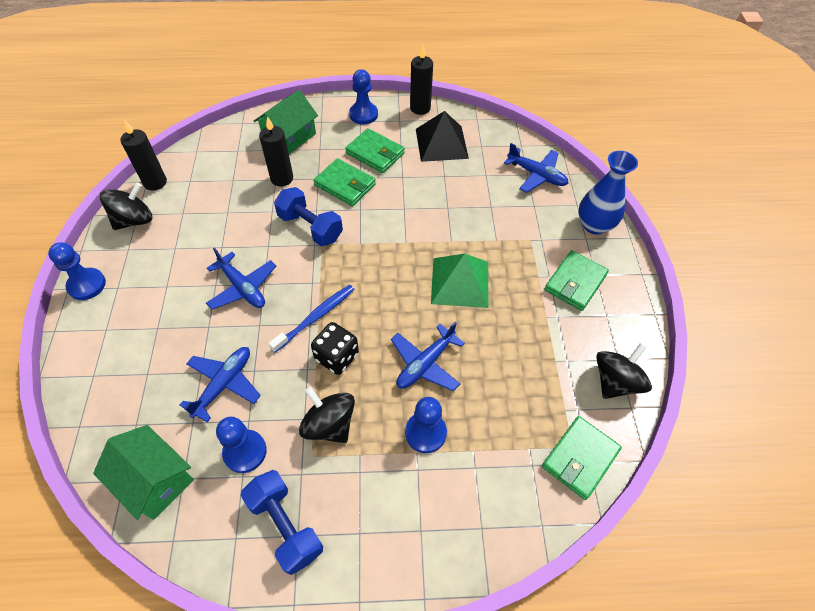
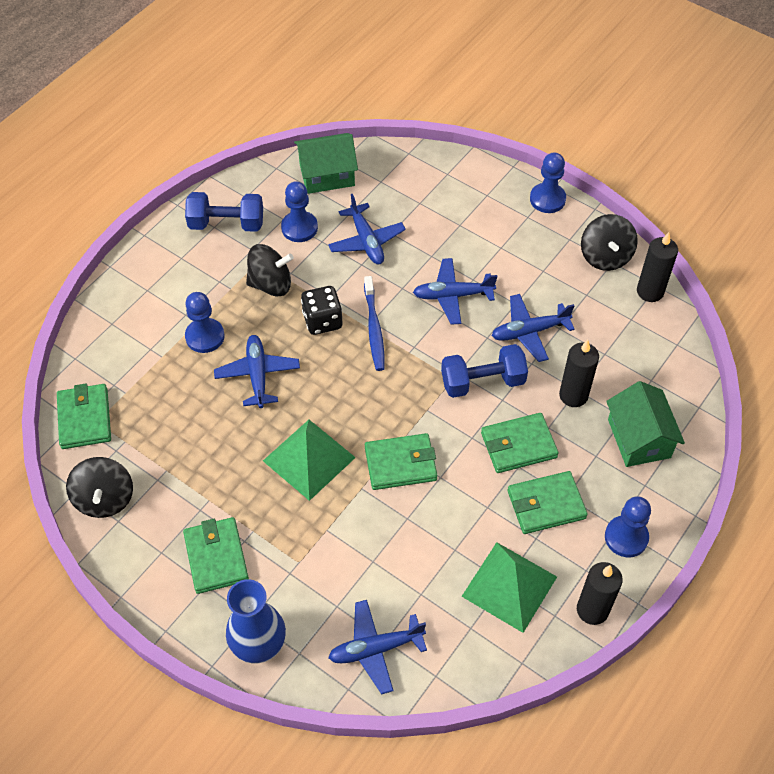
camera: 130 degrees right, 0 degrees up
black pyramid [416,111,469,162] -> green pyramid [461,542,557,633]
none -> green wallet [365,433,437,490]
none -> blue plane [491,294,575,362]

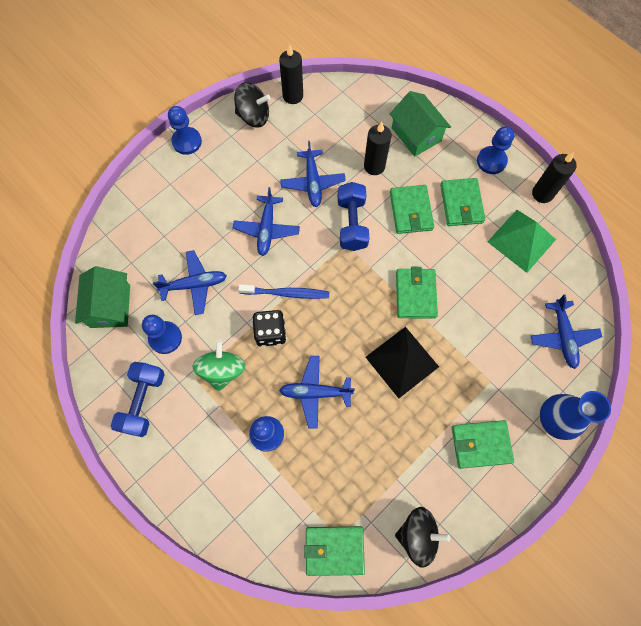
camera: 80 degrees left, 15 degrees up
black spinning top [246,244,294,297] -> green spinning top [192,340,245,391]
green pyramid [263,420,356,501] -> black pyramid [366,327,439,398]
green house [606,381,685,467] -> green house turned 60 degrees clockwise [390,91,451,157]

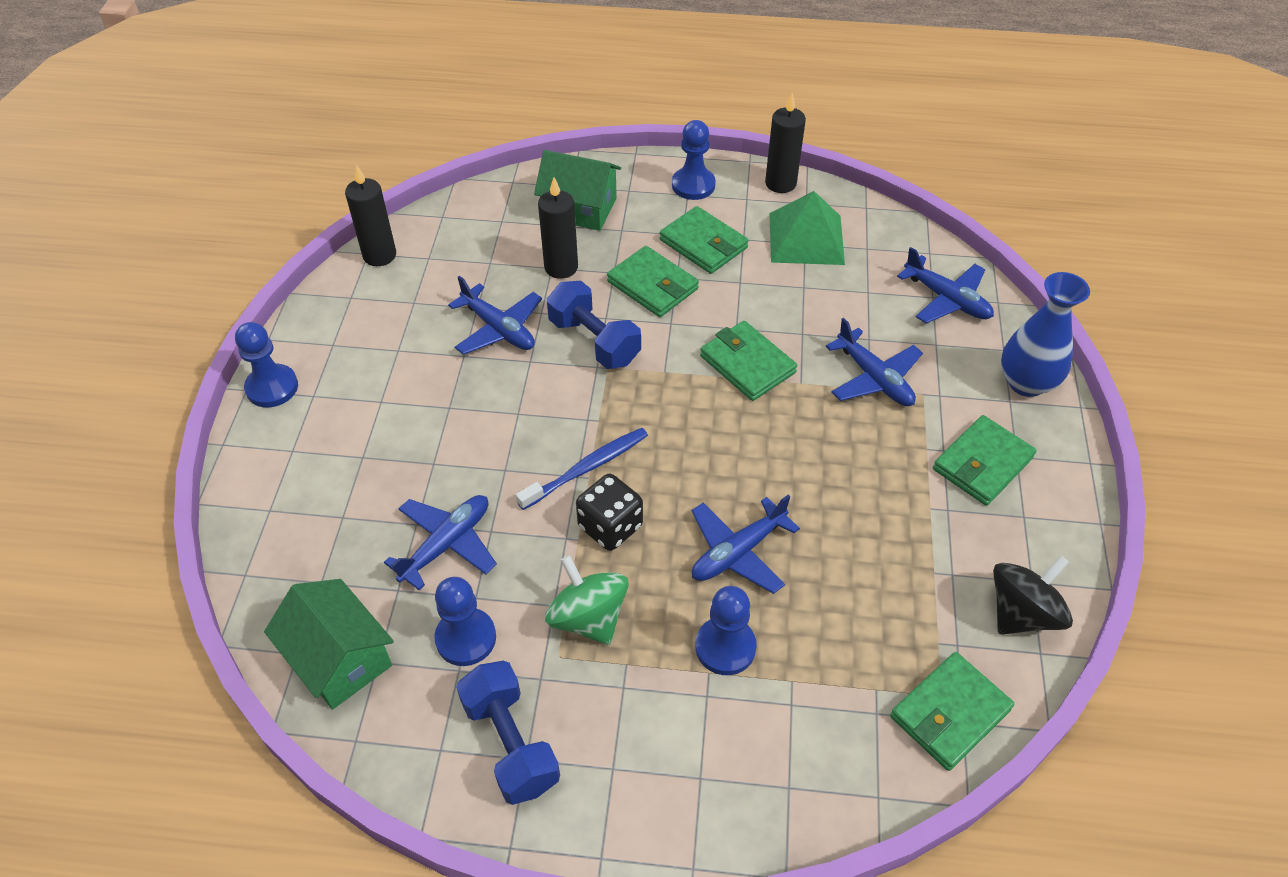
camera: 40 degrees left, 20 degrees down
blue plane [233,187,300,256] -> blue plane moved to [826,318,923,406]
black spinning top [234,82,270,127] -> none
black pyramid [366,327,439,398] -> none

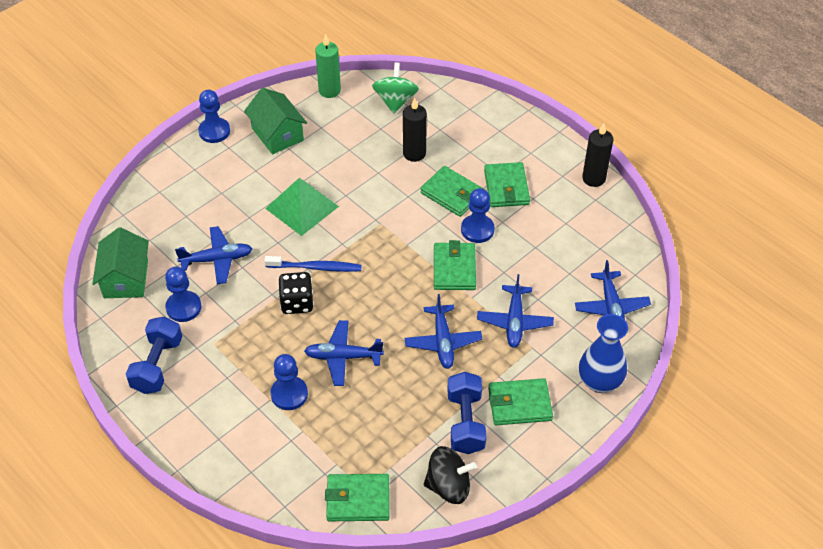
camera: 40 degrees right, 0 degrees up
black candle [345,164,396,266] -> green candle [315,34,341,98]
blue plane [448,276,542,355] -> blue plane moved to [405,294,482,369]
green house [534,150,621,231] -> green house moved to [244,88,307,154]
green spinning top [545,555,629,645] -> green spinning top moved to [372,63,419,114]
blue dumbbell [547,281,641,369] -> blue dumbbell moved to [447,372,486,454]
green wallet [607,246,699,317] -> green wallet turned 45 degrees counterclockwise [420,166,484,217]
blue pawn [672,120,716,200] -> blue pawn moved to [461,188,495,243]
green pyramid [769,191,845,265] -> green pyramid moved to [265,178,339,236]

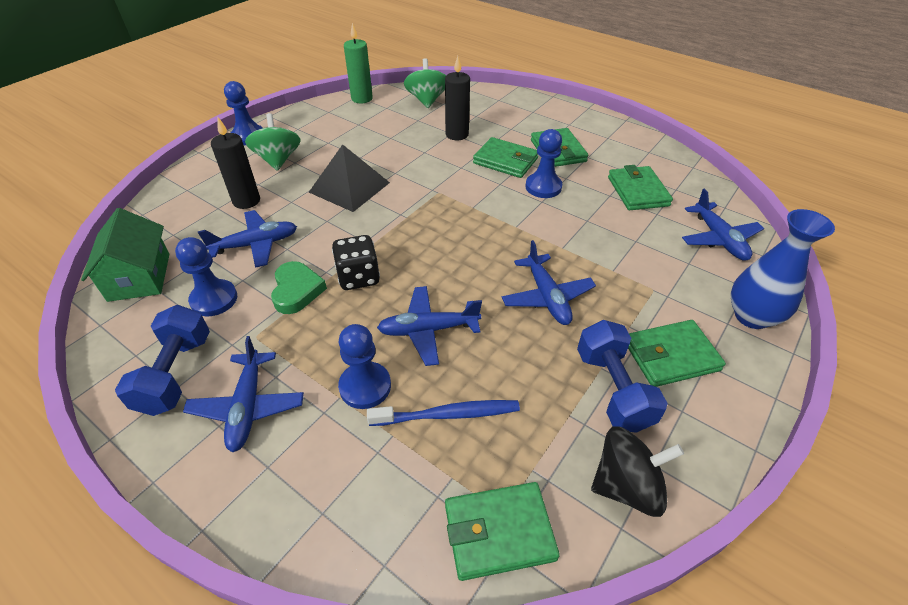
camera: 10 degrees left, 5 degrees down
green house [244,88,307,154] -> none
blue toothbrush [264,256,362,272] -> blue toothbrush moved to [367,400,520,426]
green pyramid [265,178,339,236] -> black pyramid [309,144,390,212]
green wallet [434,240,476,290] -> green wallet moved to [608,165,673,210]
blue plane [477,274,554,348] -> blue plane moved to [183,336,304,452]
black candle [582,123,613,187] -> black candle moved to [211,117,260,209]
none -> green spinning top [245,113,301,171]
none -> green heart [271,261,327,314]

